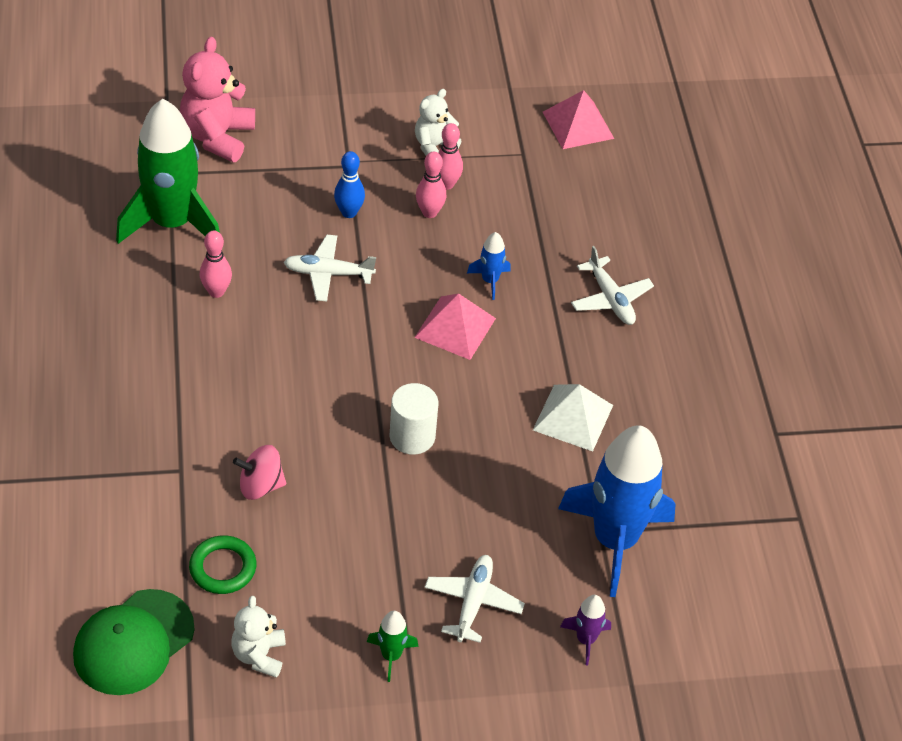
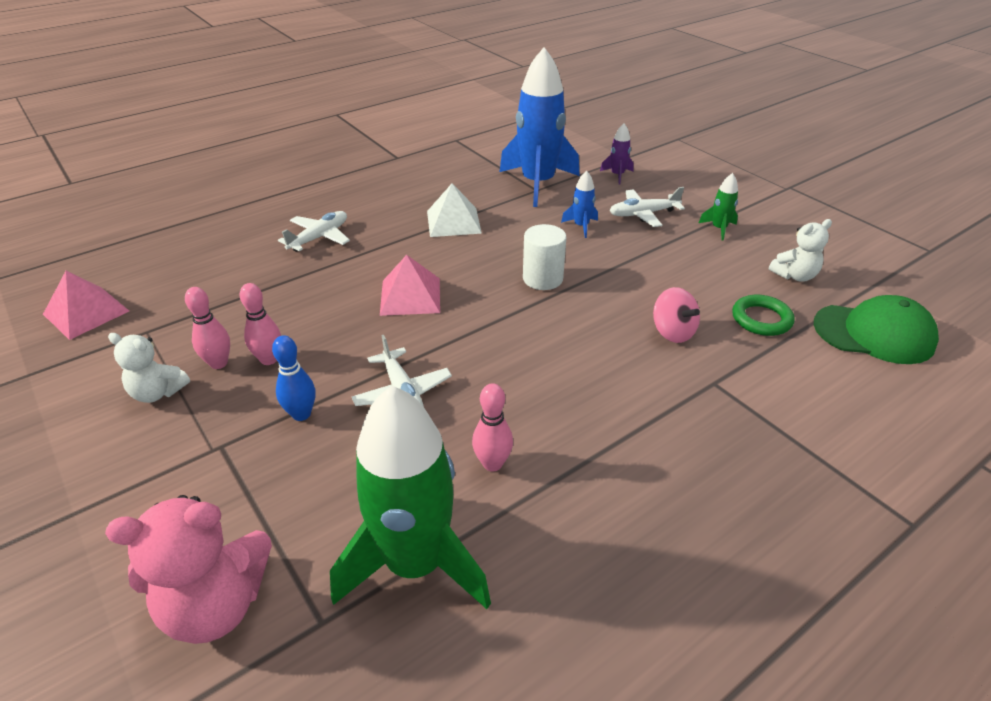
camera: 115 degrees left, 10 degrees down
blue rocket [467,232,511,300] -> blue rocket moved to [561,171,598,238]

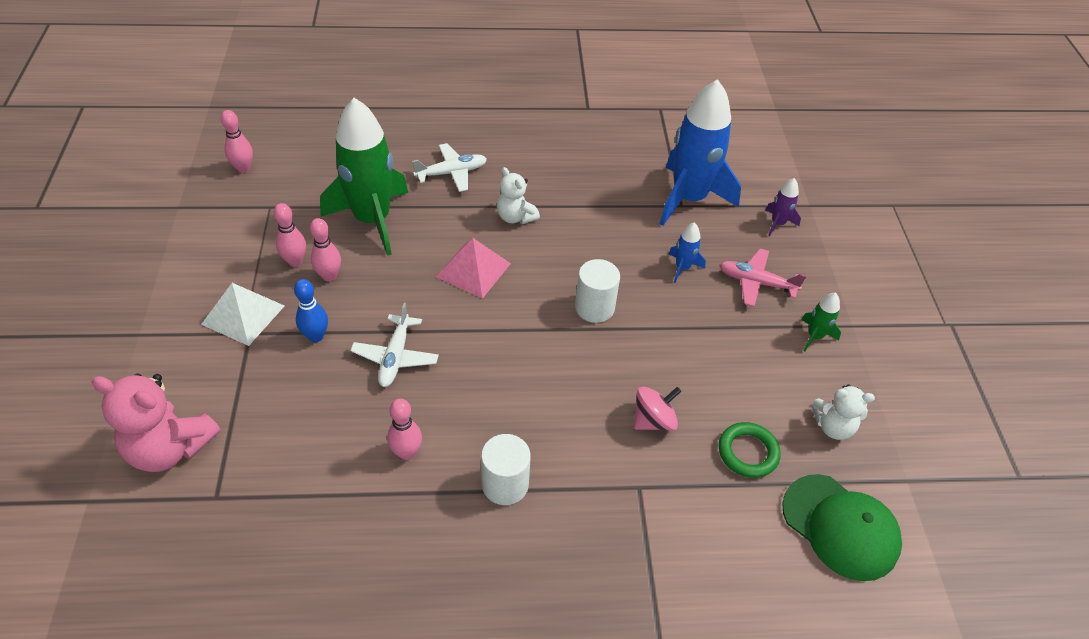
camera: 30 degrees right, 10 degrees up
pink pyramid [43,271,129,340] -> pink bowling pin [221,110,253,173]
white teddy bear [108,333,190,403] -> white teddy bear moved to [497,167,540,224]
green rocket [330,386,491,609] -> green rocket moved to [320,98,408,256]
white pyramid [427,183,482,237] -> white pyramid moved to [201,283,284,346]
white plane [610,187,685,227] -> pink plane [719,249,806,307]
pink spinning top [653,287,700,343] -> pink spinning top turned 120 degrees counterclockwise [634,387,681,431]
none -> white cylinder [481,434,531,505]

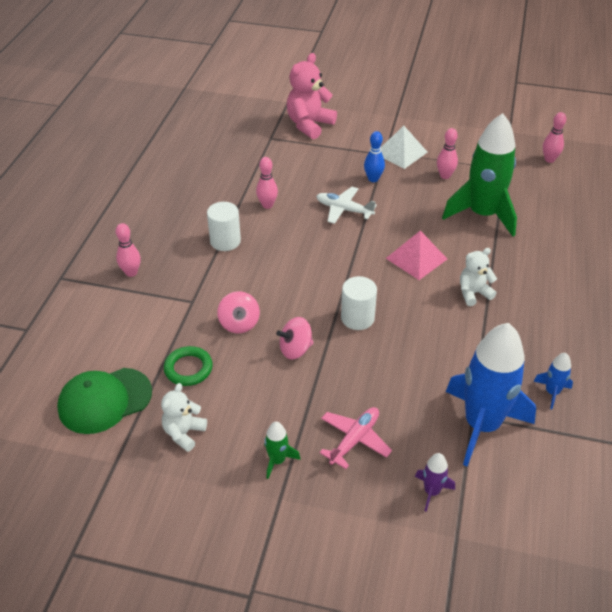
camera: 110 degrees right, 5 degrees down
pink bowling pin [310,218,341,282] -> pink bowling pin moved to [116,223,141,277]
white plane [412,143,487,192] -> none
blue rocket [668,223,706,283] -> blue rocket moved to [533,353,573,409]
none -> pink spinning top [276,317,313,359]

